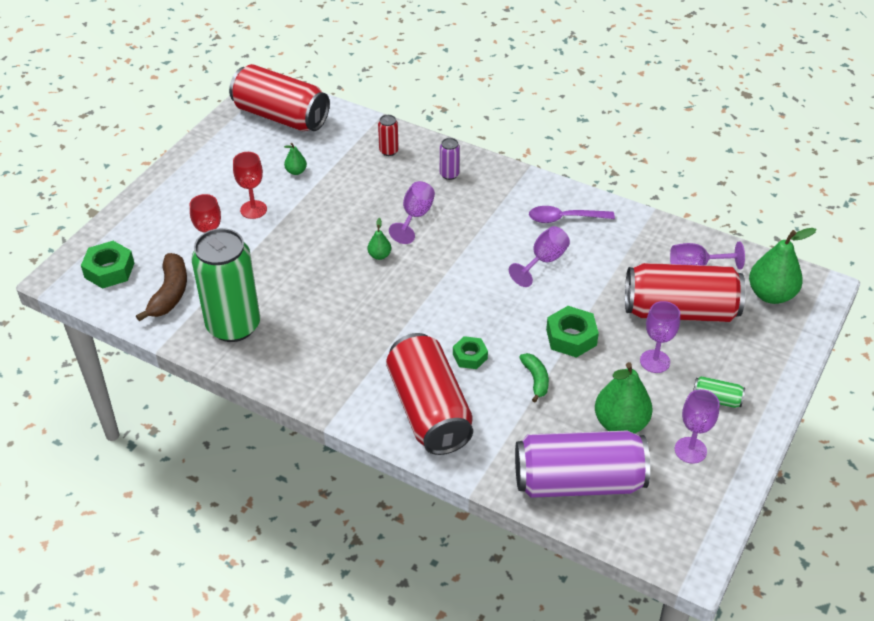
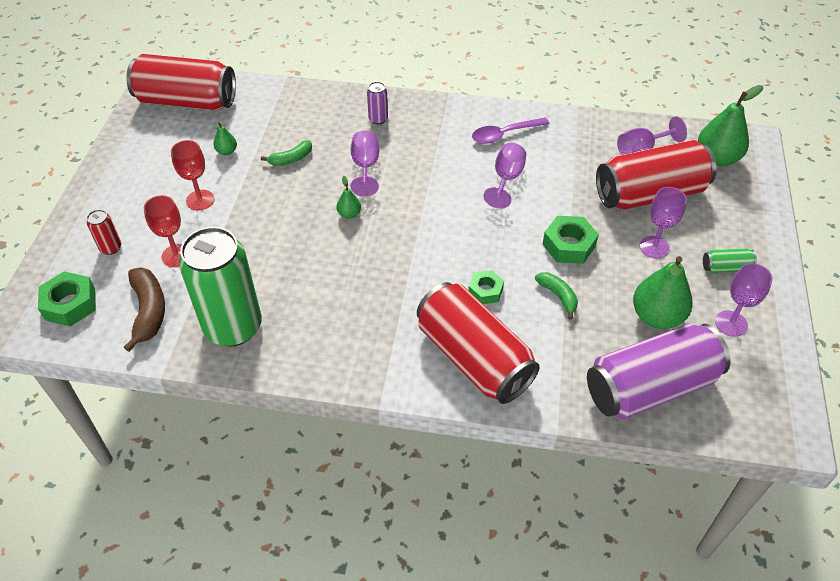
camera: 20 degrees left, 5 degrees up
red can [378,115,399,156] -> red can moved to [87,210,121,255]
none -> green banana [261,140,312,166]

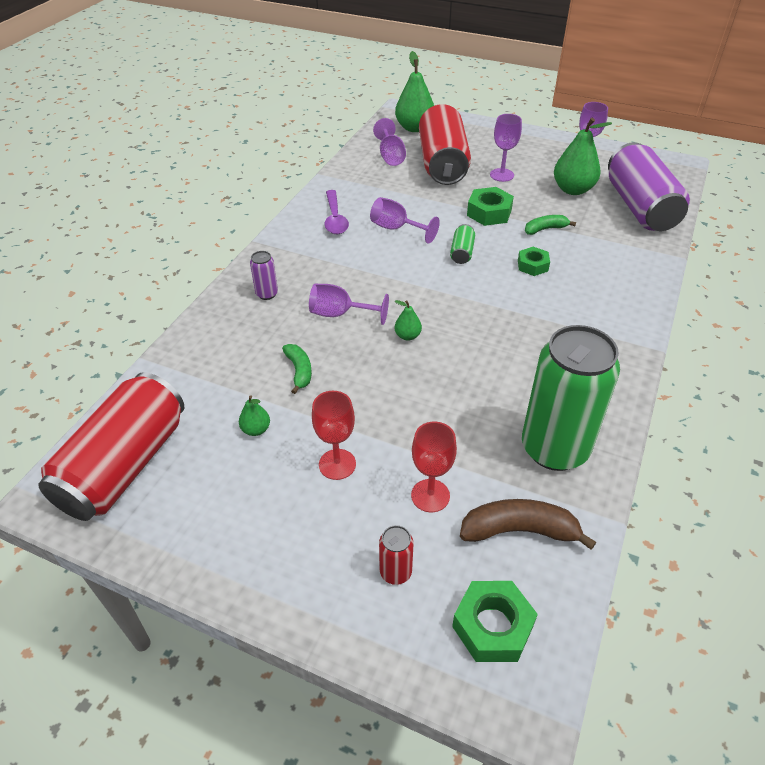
camera: 75 degrees left, 5 degrees down
red can [417,282,540,404] -> none
green can [703,248,757,273] -> green can moved to [450,224,475,264]

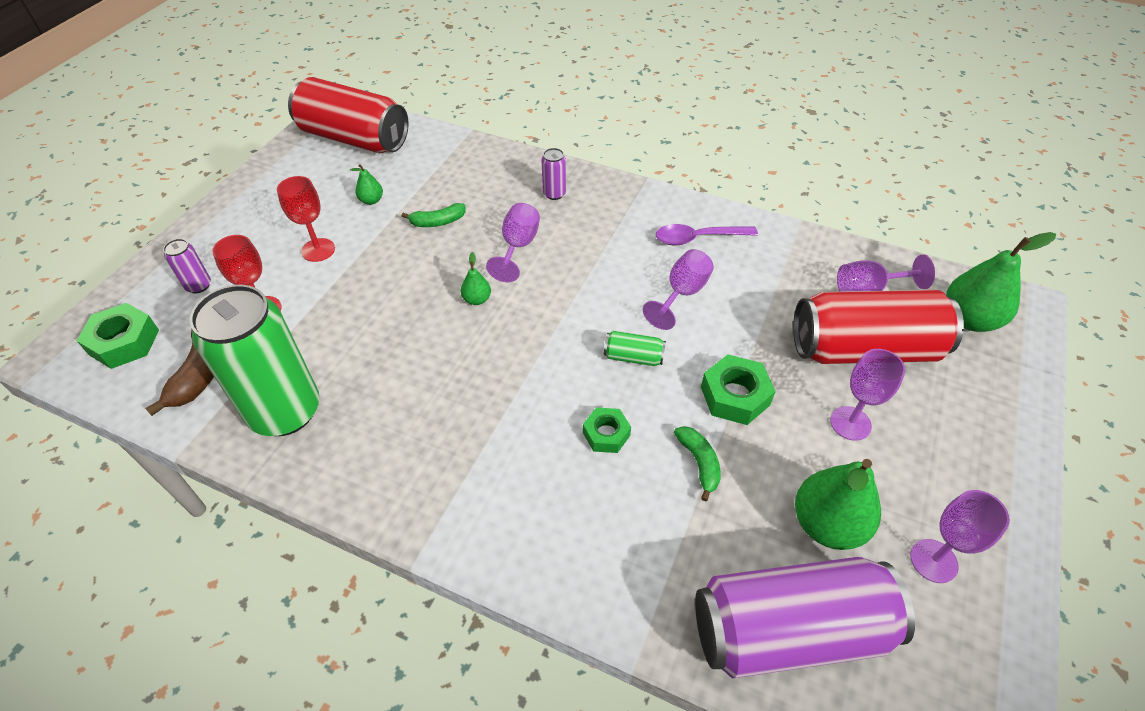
camera: 90 degrees right, 5 degrees up
red can [379,525,414,585] -> purple can [163,239,211,293]

